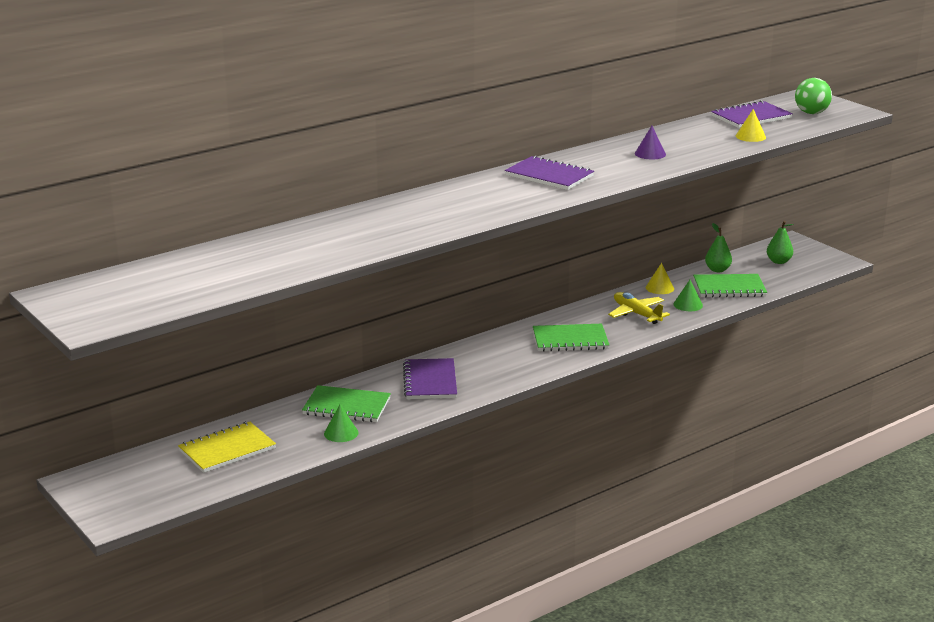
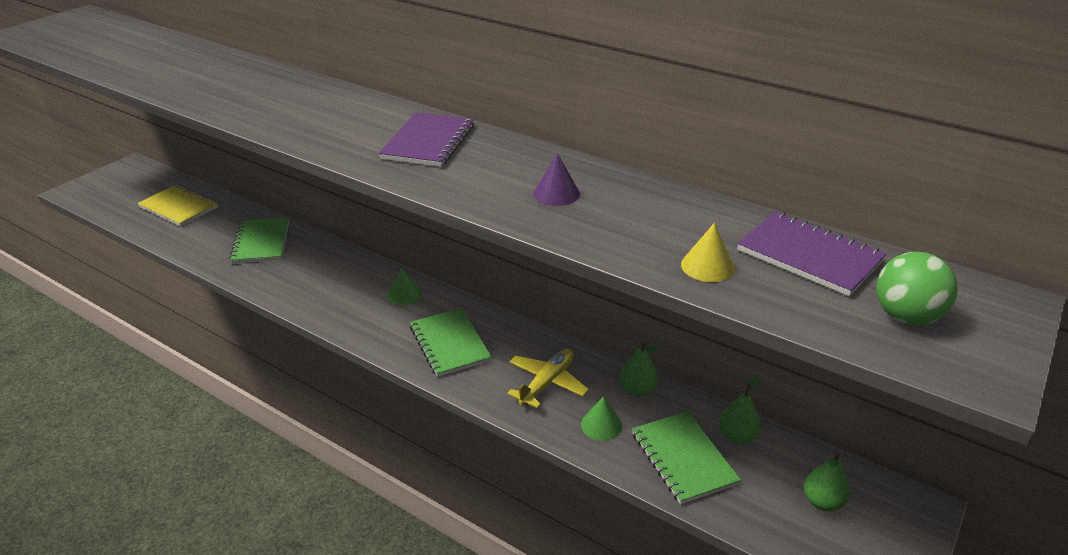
camera: 70 degrees right, 10 degrees up
green cone [324,405,359,442] -> green cone moved to [387,268,421,305]
purple notebook [403,358,457,399] -> none
yellow cone [646,263,674,294] -> green pear [620,342,660,396]

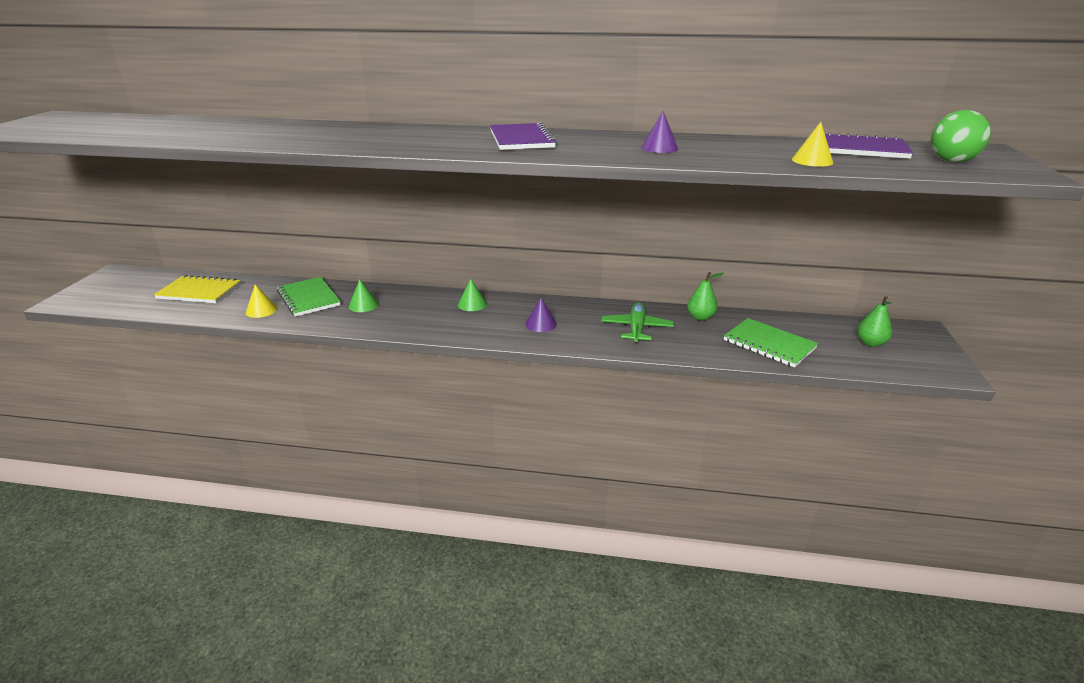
camera: 25 degrees left, 5 degrees down
green notebook [410,308,492,377] -> purple cone [526,298,557,332]
yellow plane [507,349,589,408] -> green plane [601,302,674,343]
green cone [581,396,622,441] -> green cone moved to [349,279,379,312]
green pear [719,375,761,444] -> none
none -> yellow cone [246,285,278,318]

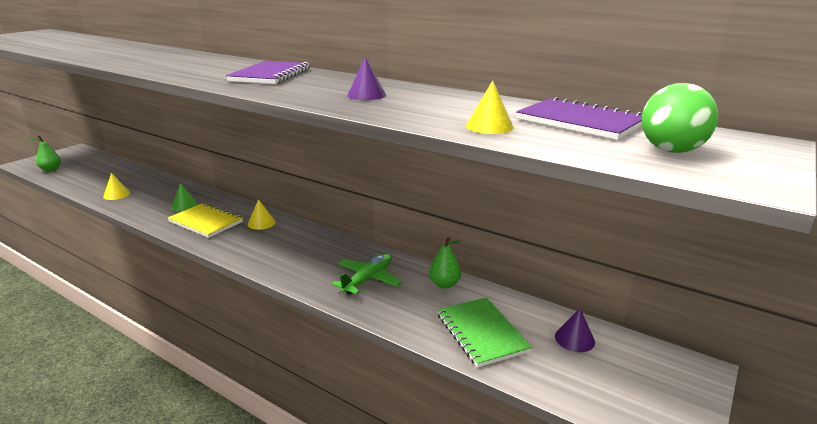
camera: 25 degrees right, 5 degrees down
yellow notebook [154,275,241,303] -> yellow notebook moved to [168,203,243,238]
green notebook [277,277,341,317] -> none
green cone [458,279,487,311] -> yellow cone [248,199,276,230]
purple cone [526,298,557,332] -> purple cone moved to [555,309,595,352]
green pear [857,296,892,347] -> green pear moved to [29,136,61,171]

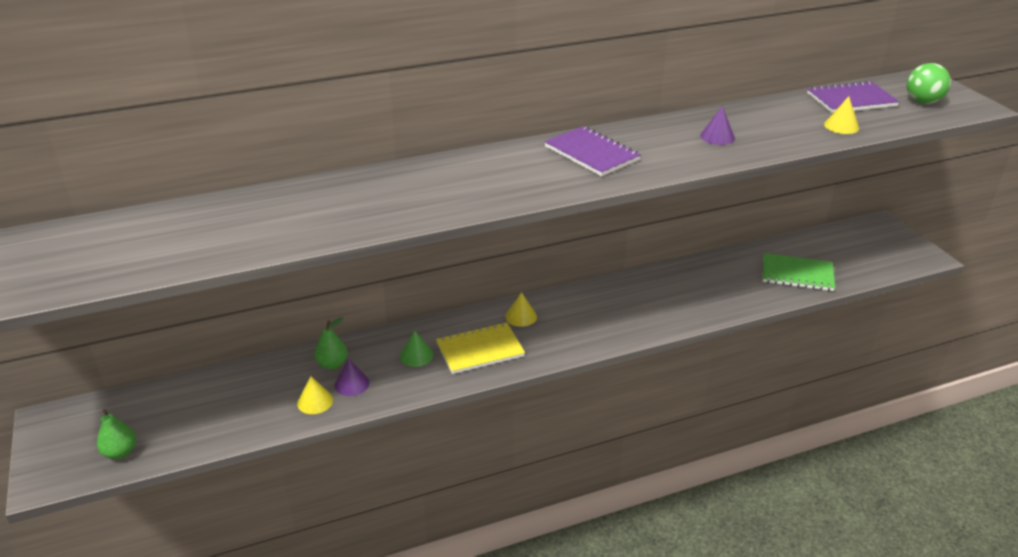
camera: 55 degrees left, 10 degrees up
green plane [332,254,402,295] -> none
green pear [429,237,461,289] -> green pear moved to [314,317,347,369]
purple cone [555,309,595,352] -> purple cone moved to [335,359,370,396]

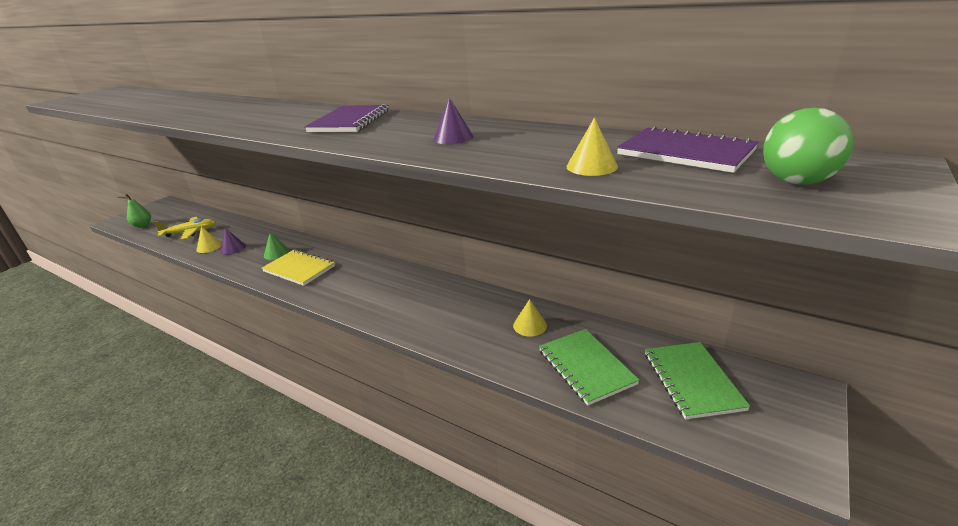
camera: 55 degrees right, 5 degrees down
green pear [314,317,347,369] -> none
yellow cone [505,292,537,327] -> yellow cone moved to [513,299,547,336]
none -> yellow plane [154,217,216,240]
none -> green notebook [645,342,750,419]

